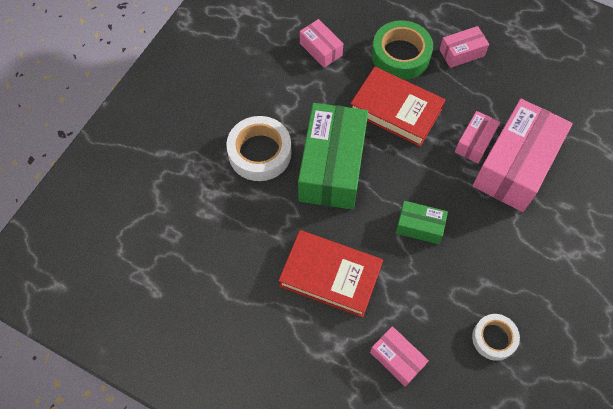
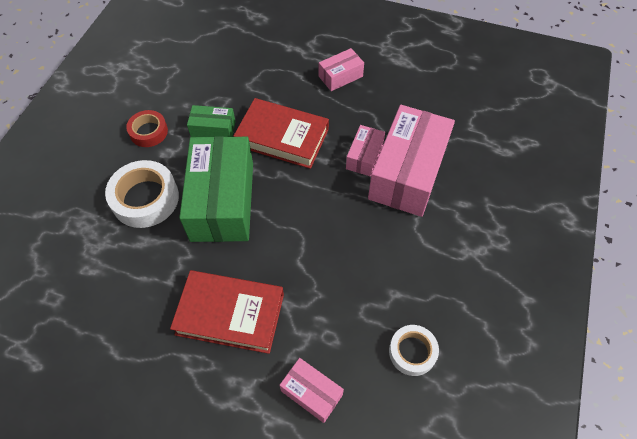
camera: 10 degrees left, 5 degrees down
pink box [300,19,343,68] -> none
green tape [372,20,433,80] -> none
green box [396,201,448,244] -> green box moved to [187,105,236,137]
none -> red tape [126,110,168,147]

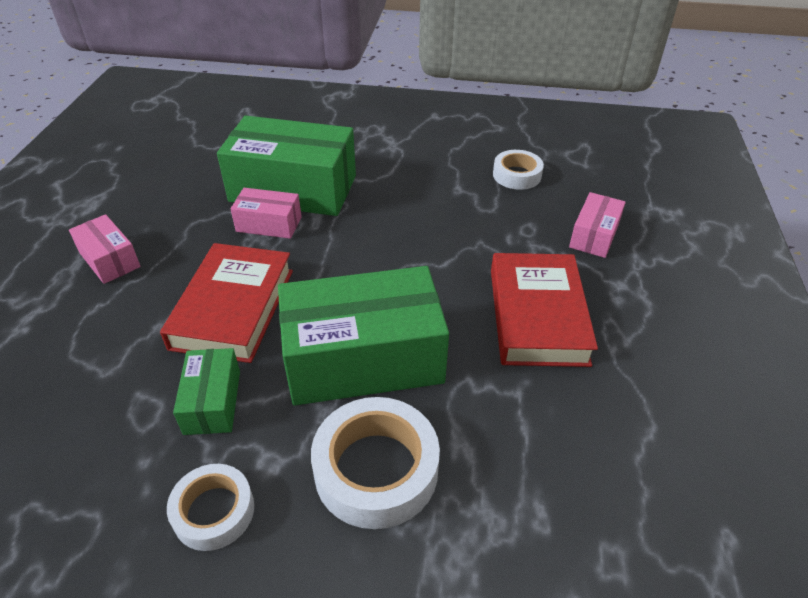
camera: 100 degrees left, 15 degrees down
red tape [126,110,168,147] -> white tape [167,464,254,551]
pink box [368,105,455,217] -> green box [217,116,356,216]

